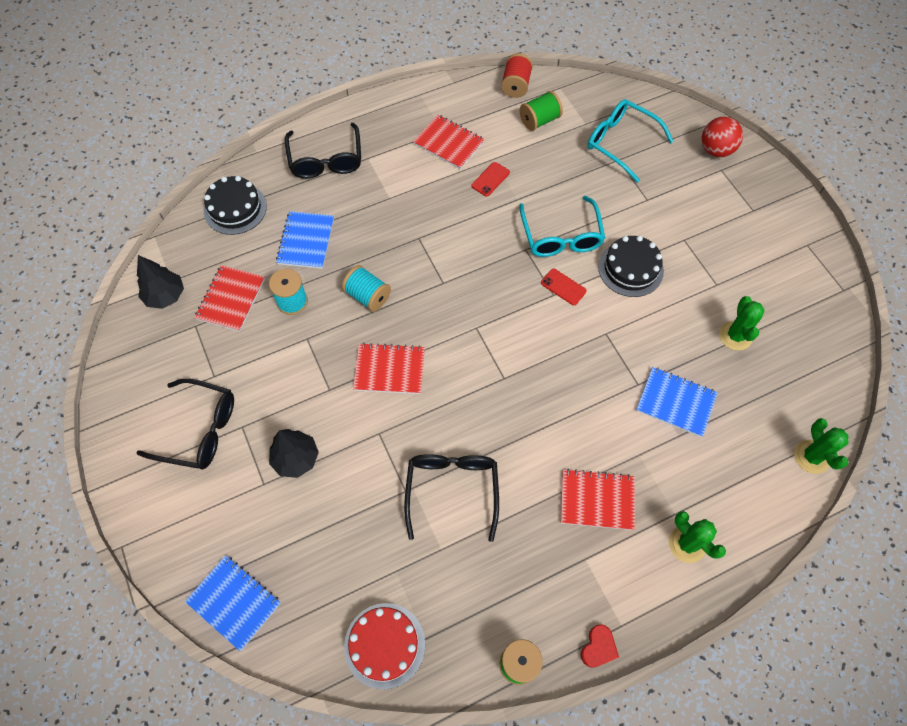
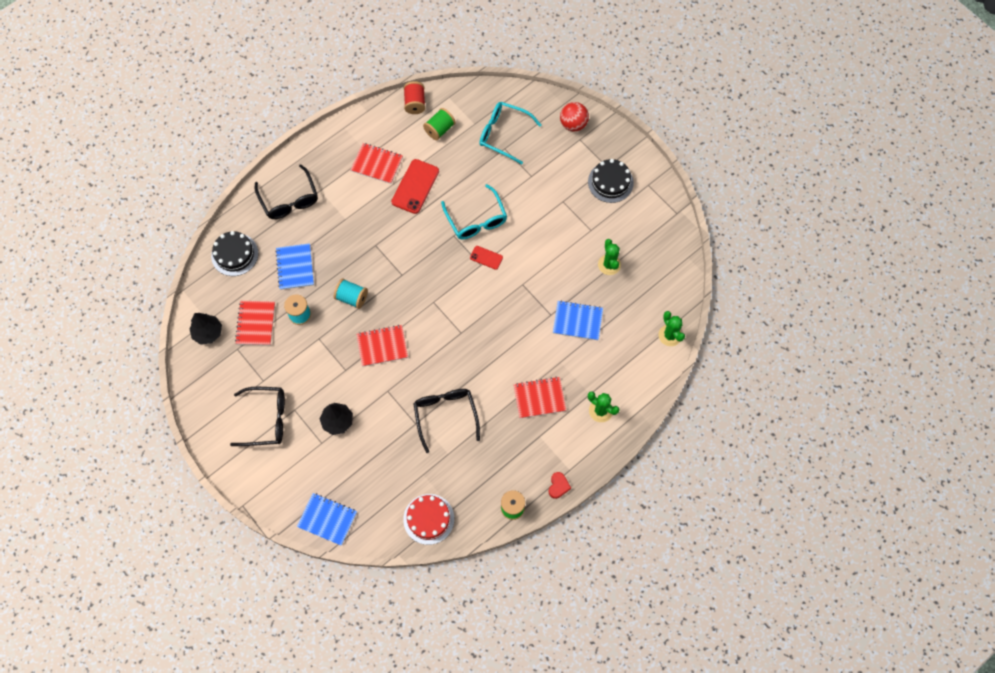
camera: 15 degrees left, 5 degrees up
red phone [471,162,510,196] -> red phone [391,159,439,214], size x1.87
black cake [598,236,664,297] -> black cake moved to [588,159,634,203]

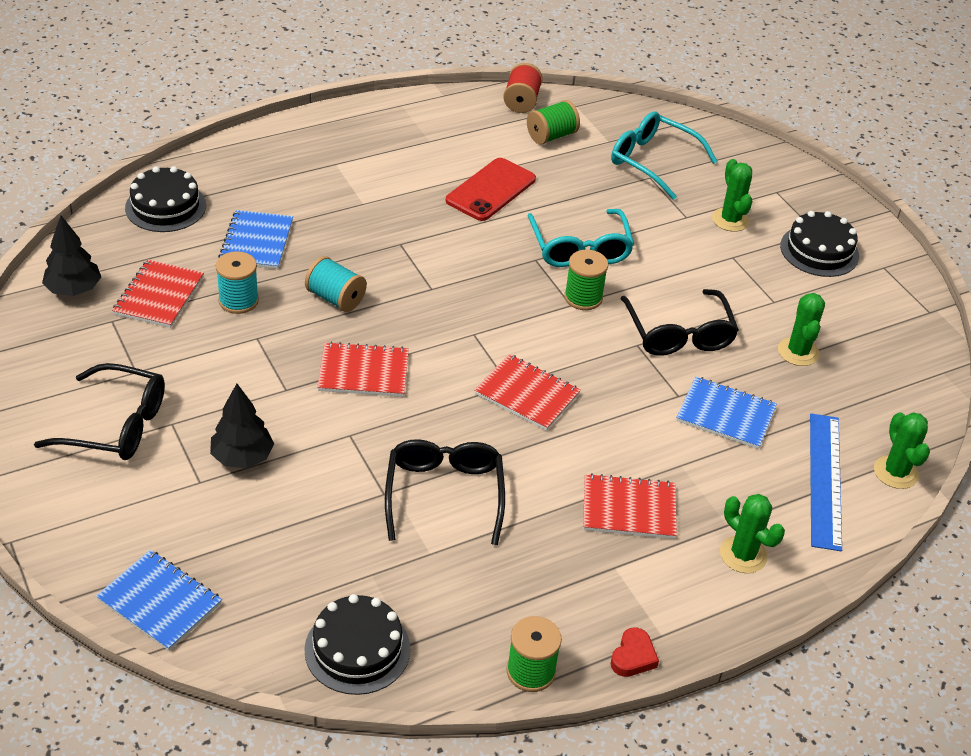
camera: 10 degrees right, 25 degrees down
black glasses [255,164,318,219] -> black glasses moved to [620,289,739,356]
red notebook [350,143,403,184] -> red notebook moved to [474,354,581,431]
red cake [403,494,454,545] -> black cake [304,594,410,695]
red phone [470,246,503,270] -> green spool [564,250,608,310]
red ball [560,102,589,131] -> none
none -> green cactus [712,159,752,232]
none -> blue ruler [810,413,842,551]

